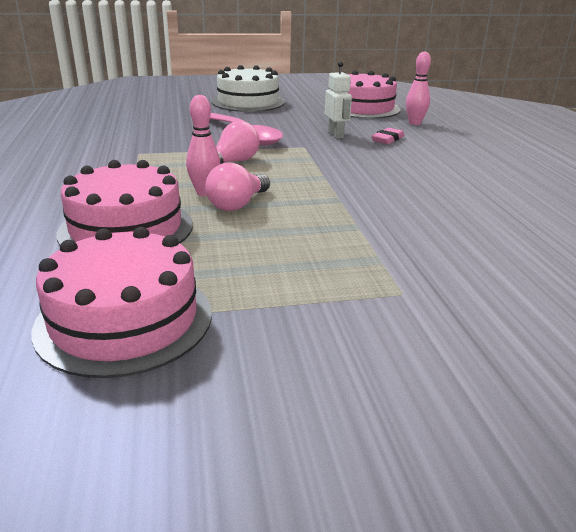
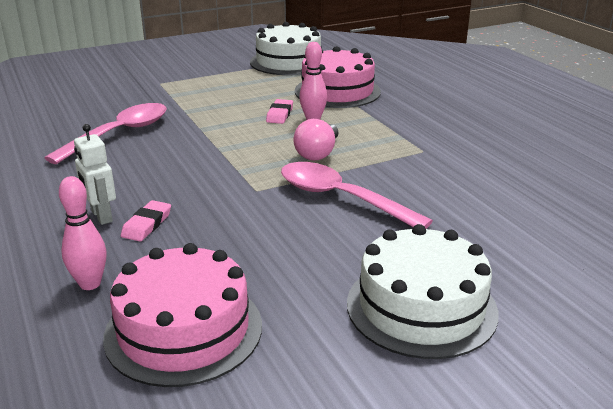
camera: 165 degrees right, 0 degrees up
pink cake [31,227,212,378] -> white cake [250,22,321,75]
pink light bulb [205,162,270,211] -> pink eraser [266,99,293,124]
white robot [325,61,352,139] -> white robot moved to [74,124,116,225]
none -> pink spoon [44,103,167,164]

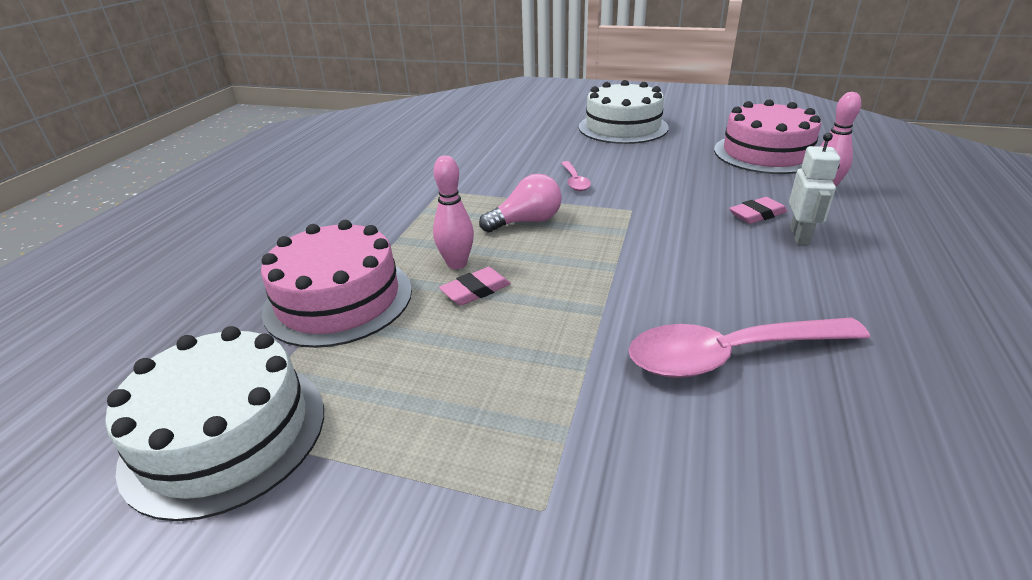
camera: 135 degrees left, 5 degrees up
pink spoon [281,162,433,229] -> pink spoon [561,161,591,191], size x0.49

